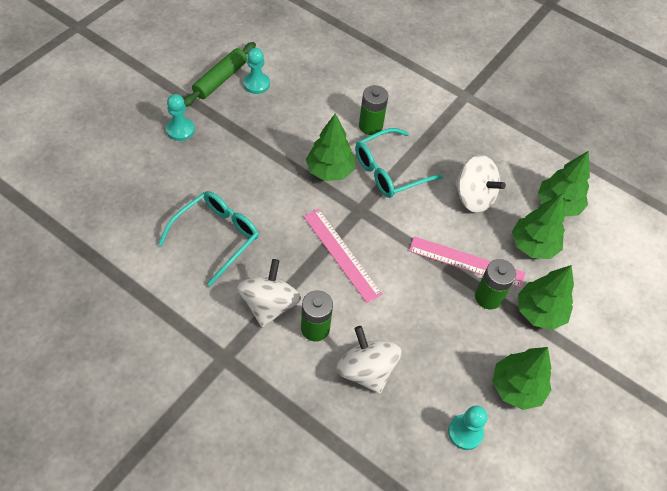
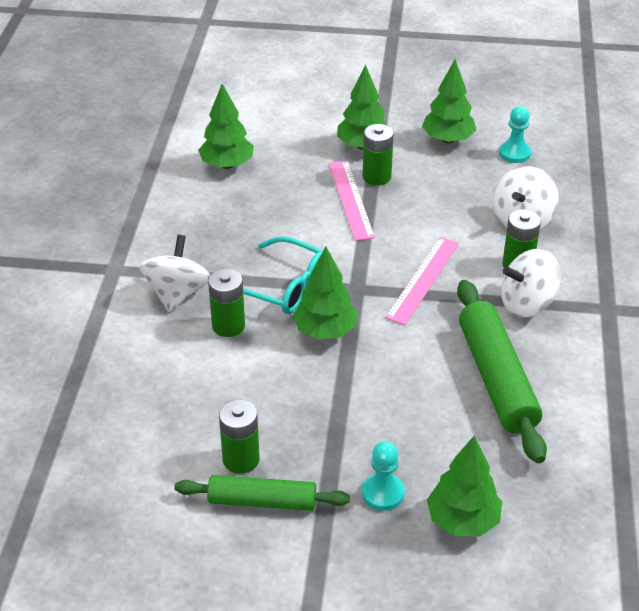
camera: 115 degrees left, 15 degrees down
turquoise glasses [158,191,259,286] -> green rolling pin [457,280,547,463]
turquoise pawn [243,48,270,94] -> green battery [219,400,260,474]
white spinning top [455,155,506,213] -> white spinning top moved to [140,235,210,312]
green tree [512,193,565,259] -> green tree moved to [427,436,502,536]

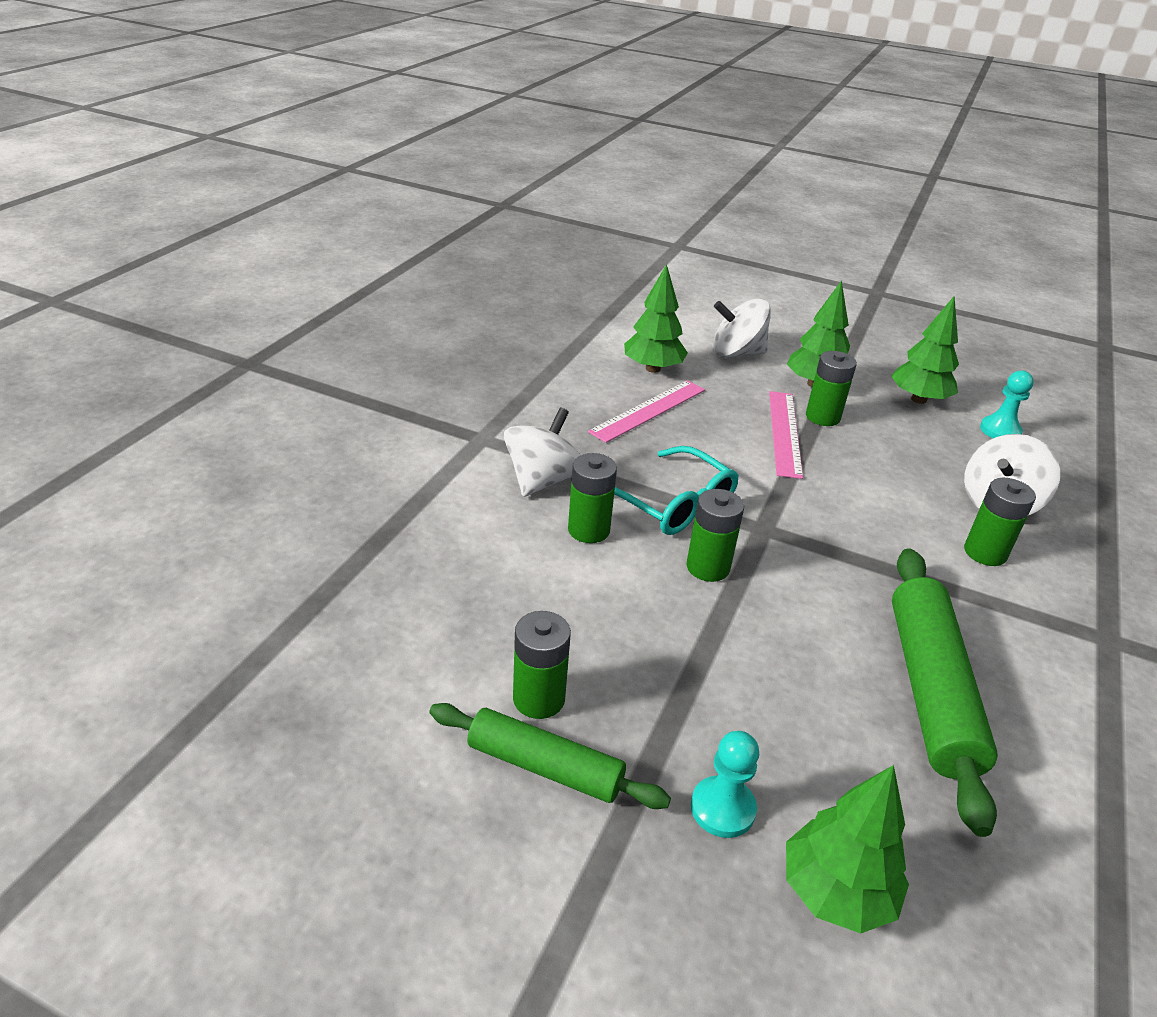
camera: 15 degrees right, 5 degrees down
green tree [293,247,357,339] -> green battery [686,489,744,582]
pink ruler [385,237,459,325] -> pink ruler moved to [588,380,705,443]
white spinning top [501,249,561,317] -> white spinning top moved to [713,299,771,357]

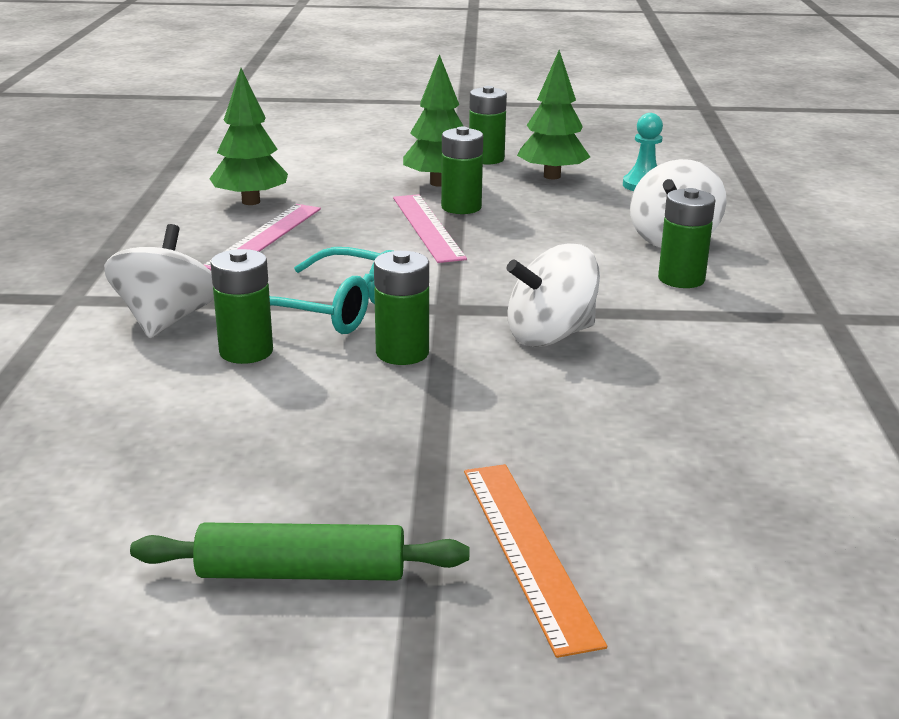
camera: 20 degrees left, 10 degrees down
green battery [513,611,571,719] -> green battery moved to [469,86,507,165]
turquoise pawn [691,731,759,838] -> orange ruler [464,464,607,658]
white spinning top [713,299,771,357] -> white spinning top moved to [507,243,600,347]
green tree [786,765,909,934] -> none
green rolling pin [892,548,998,837] -> none

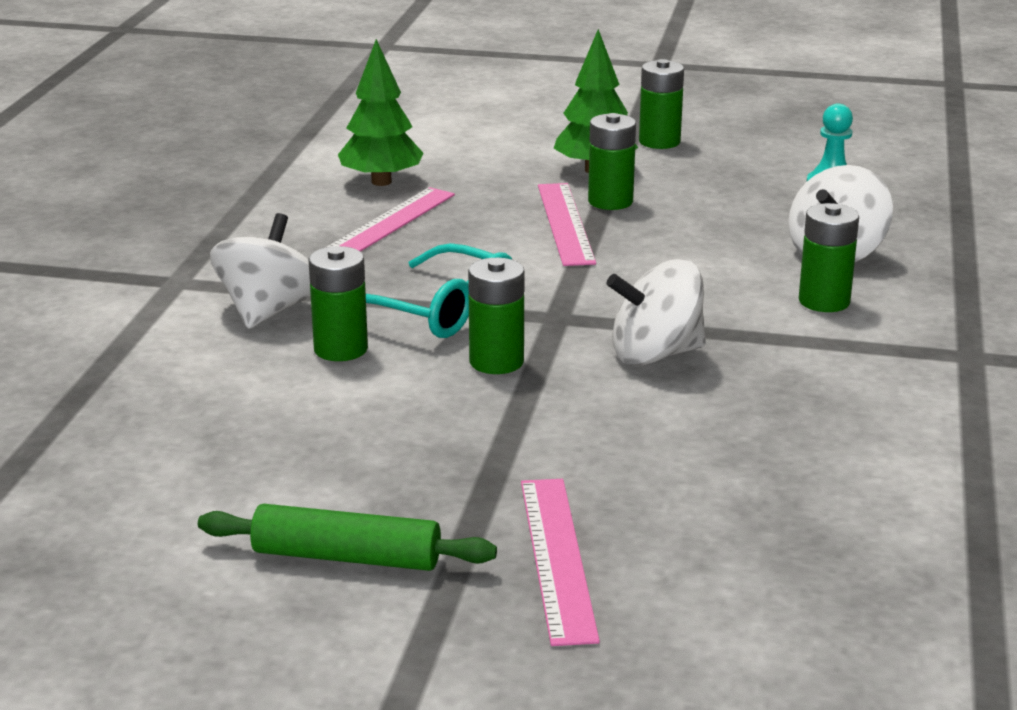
camera: 10 degrees right, 0 degrees up
orange ruler [464,464,607,658] -> pink ruler [521,479,600,646]
green tree [517,50,590,179] -> none

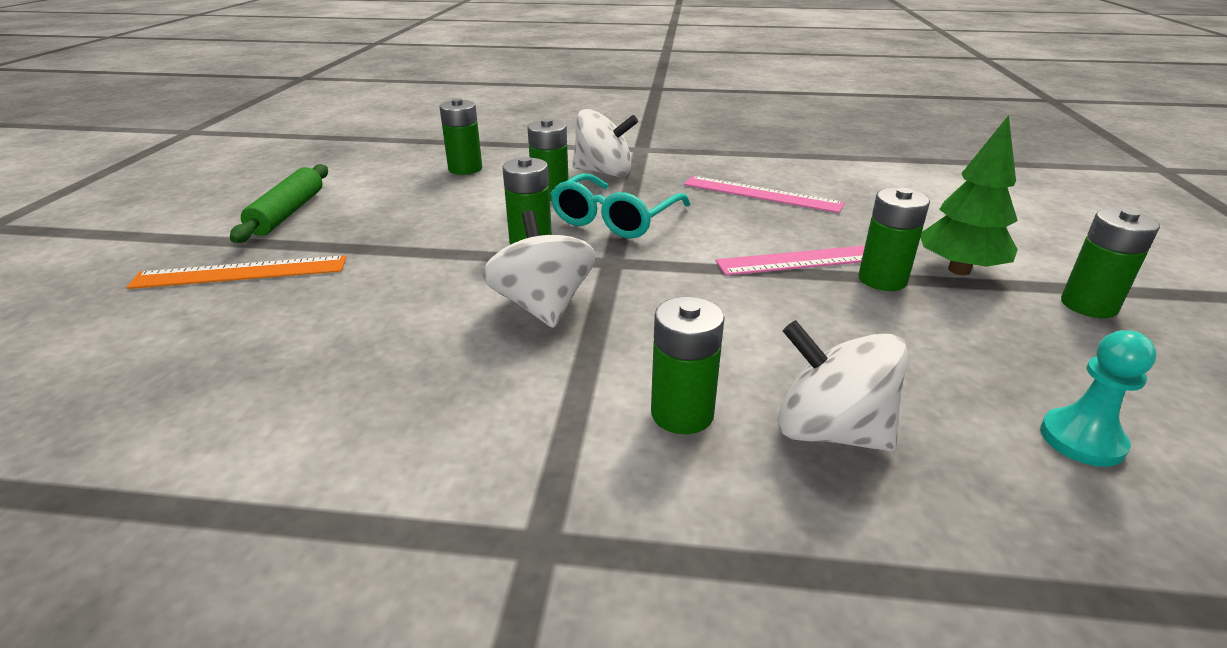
camera: 85 degrees right, 5 degrees up
green tree [338,39,424,186] -> none
pink ruler [521,479,600,646] -> orange ruler [126,256,346,289]
none -> green battery [440,98,482,175]

